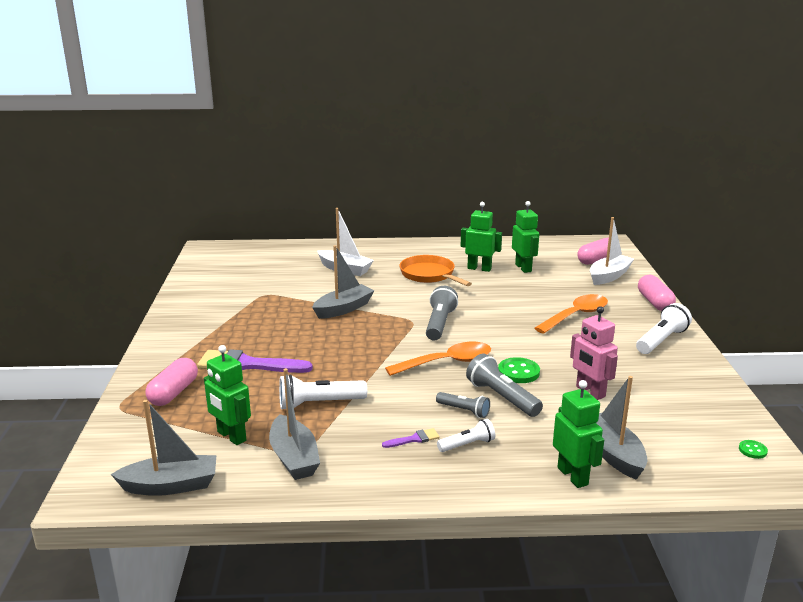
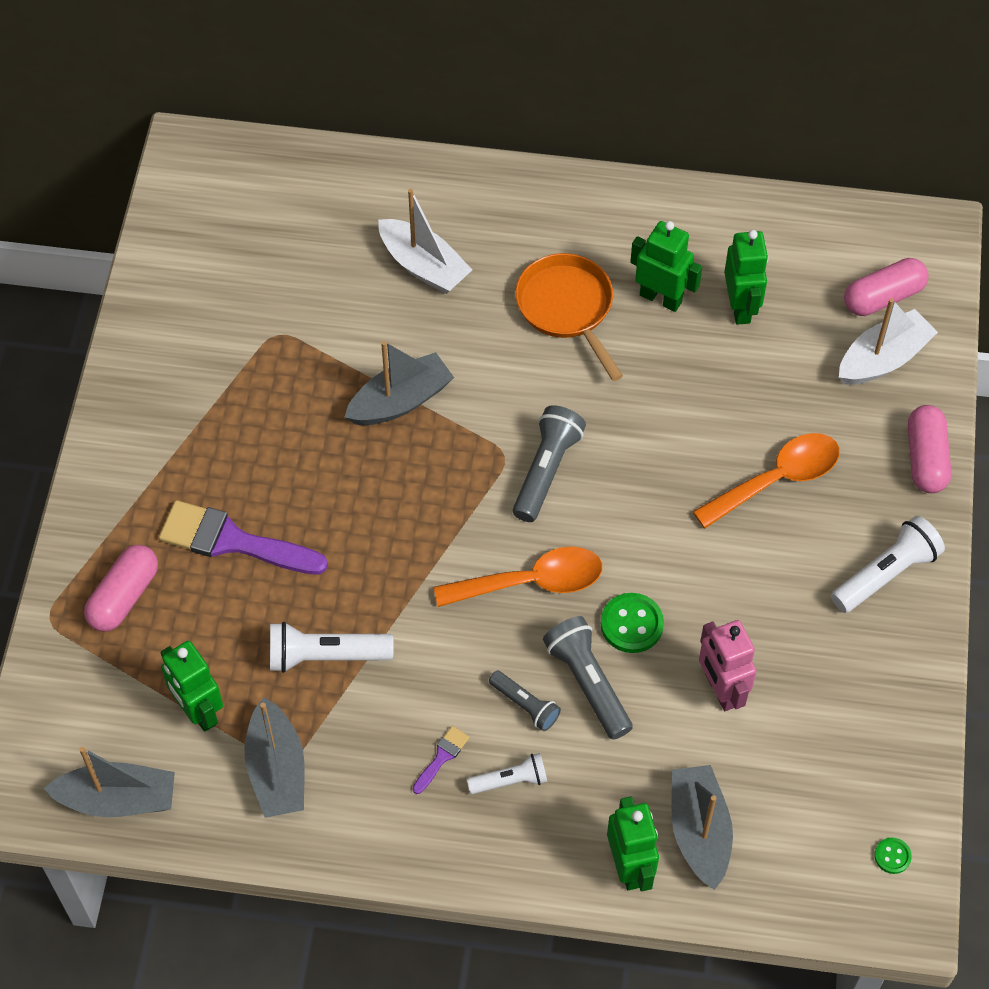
camera: 10 degrees right, 35 degrees up
purple brush [382,428,440,448] -> purple brush turned 45 degrees counterclockwise [413,726,469,794]

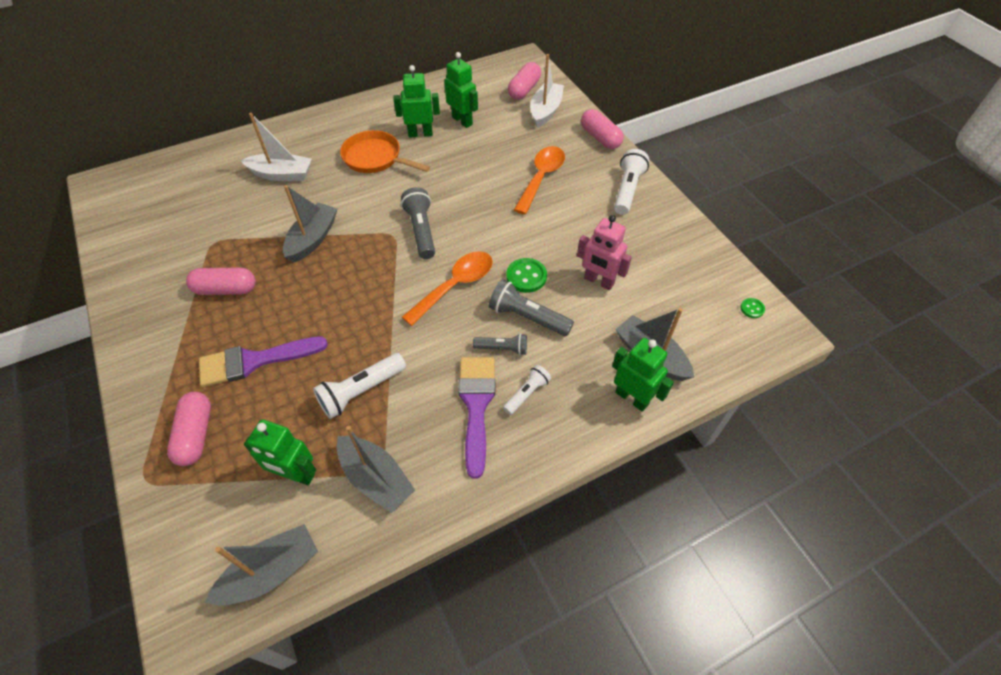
camera: 35 degrees left, 5 degrees down
purple brush [413,726,469,794] -> purple brush [458,357,495,479], size x2.26
none -> pink capsule [186,268,256,295]

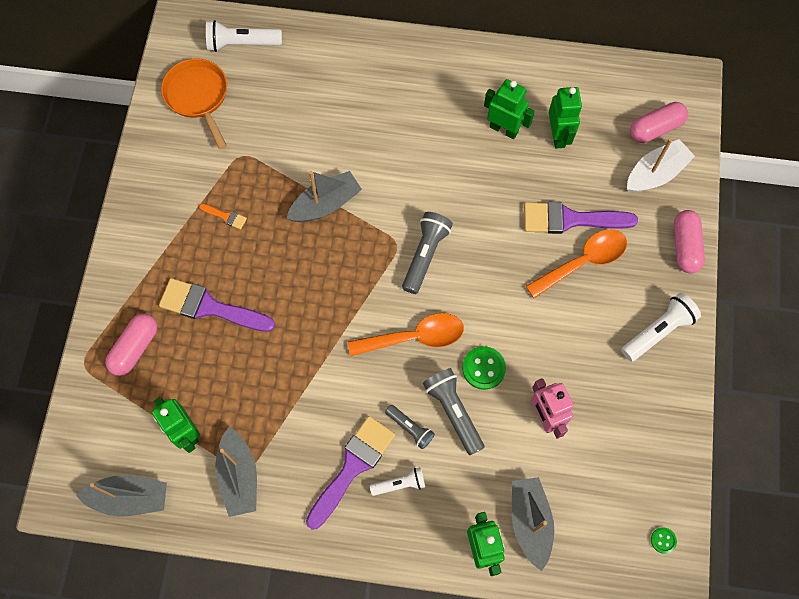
camera: 35 degrees right, 15 degrees up
pink capsule [186,268,256,295] -> orange brush [199,204,247,229]
white boat [240,113,312,181] -> none
white flashlight [313,353,406,419] -> white flashlight moved to [206,20,282,52]
orange pan [340,130,430,173] -> orange pan moved to [161,58,227,149]
none -> purple brush [524,202,638,234]

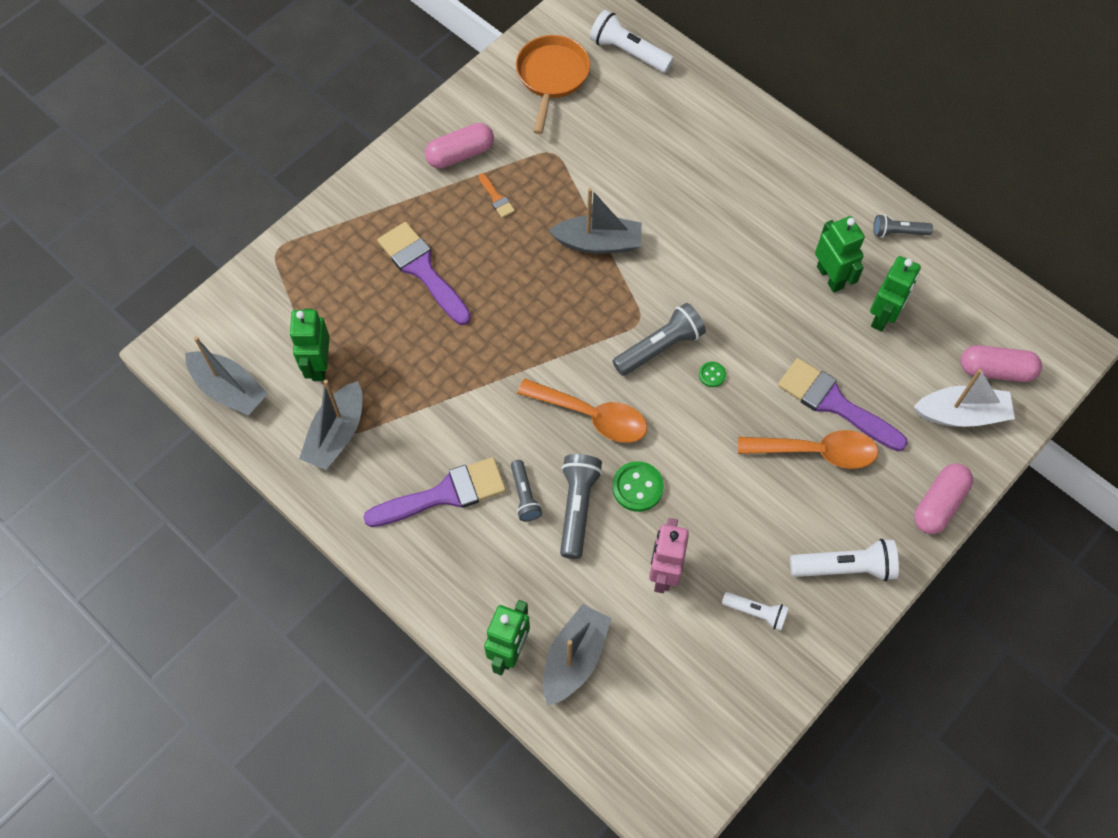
camera: 35 degrees right, 5 degrees down
pink capsule [105,313,158,376] -> pink capsule moved to [425,123,494,169]
white flashlight [370,467,425,496] -> white flashlight moved to [722,592,789,631]
green button [651,527,677,554] -> green button moved to [699,362,726,387]
none -> grey flashlight [873,214,933,238]

